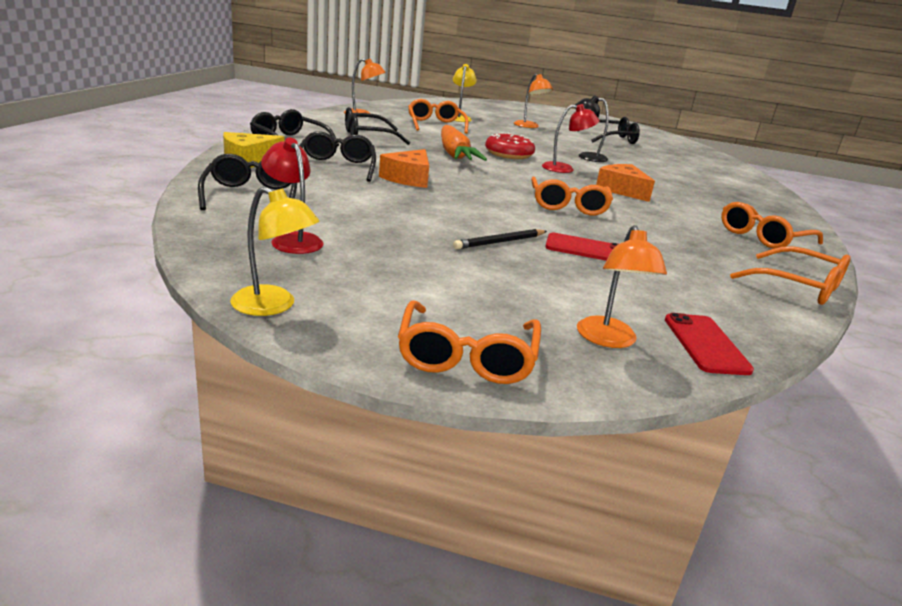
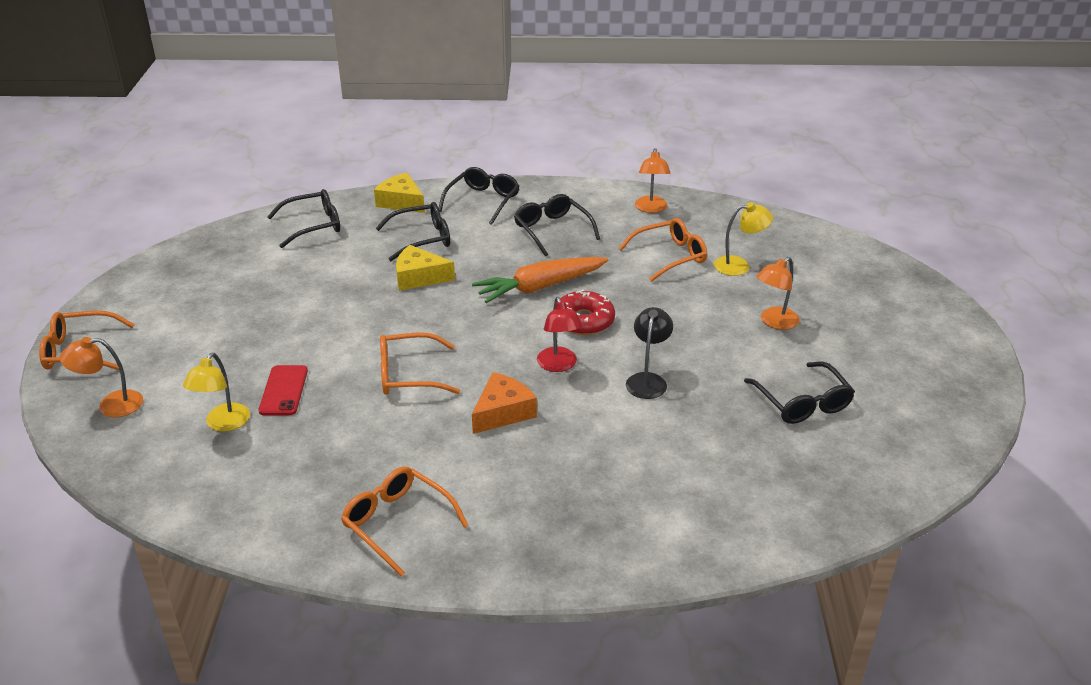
camera: 80 degrees right, 10 degrees up
yellow lamp [230,186,319,316] -> yellow lamp moved to [183,353,250,432]
red lamp [261,138,324,254] -> none
orange cheese [379,149,429,188] -> yellow cheese [396,245,455,291]
black pencil [453,229,547,249] -> none
red phone [665,313,754,375] -> none
orange glasses [730,246,851,305] -> none

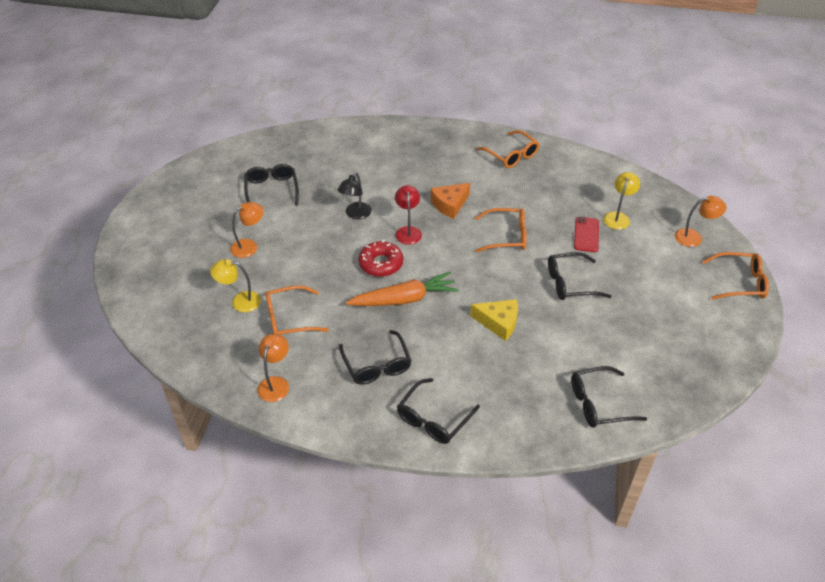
camera: 170 degrees left, 10 degrees up
yellow cheese [374,173,425,213] -> none
black glasses [376,202,450,261] -> black glasses moved to [548,252,611,300]

